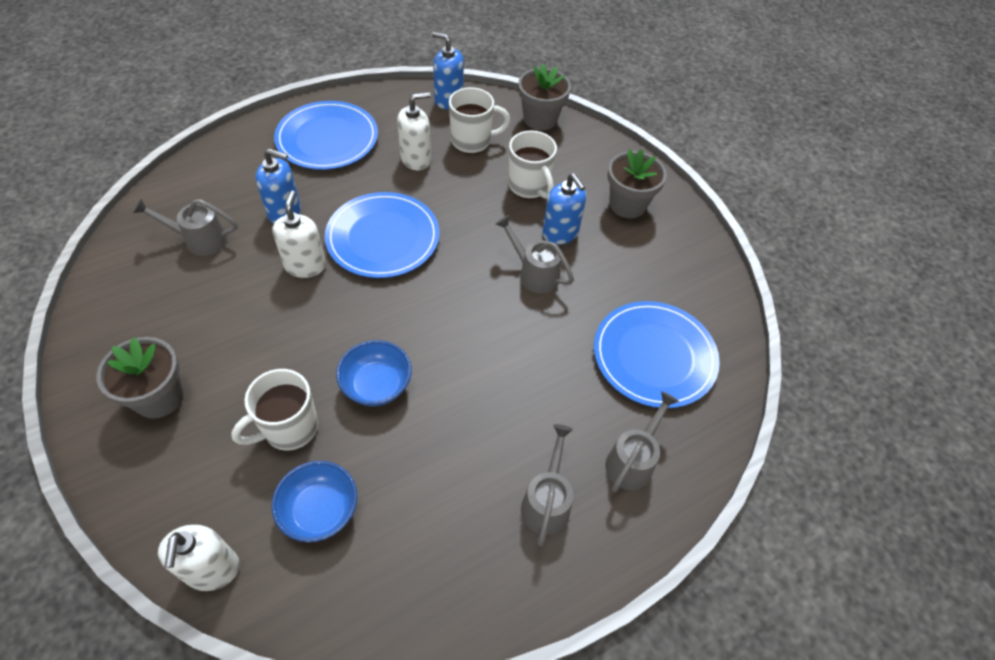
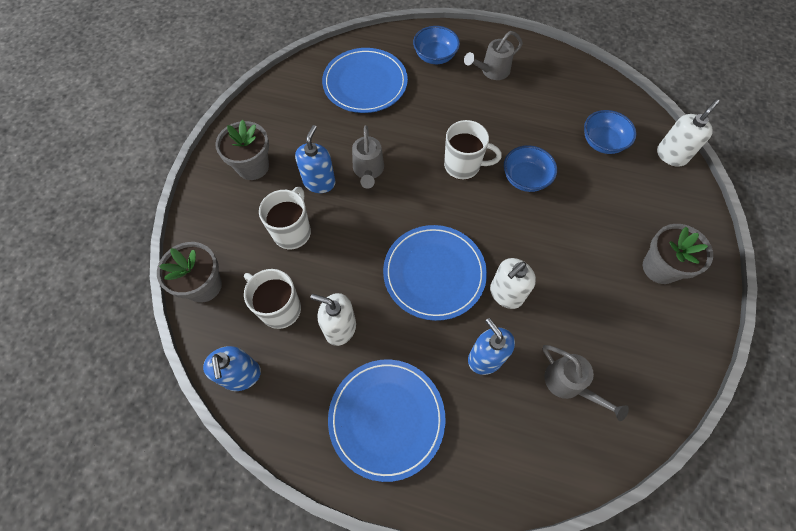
camera: 130 degrees left, 10 degrees up
white mug [231,369,318,451] -> white mug moved to [444,120,502,180]
grey watering can [605,391,679,493] -> blue bowl [413,26,460,64]

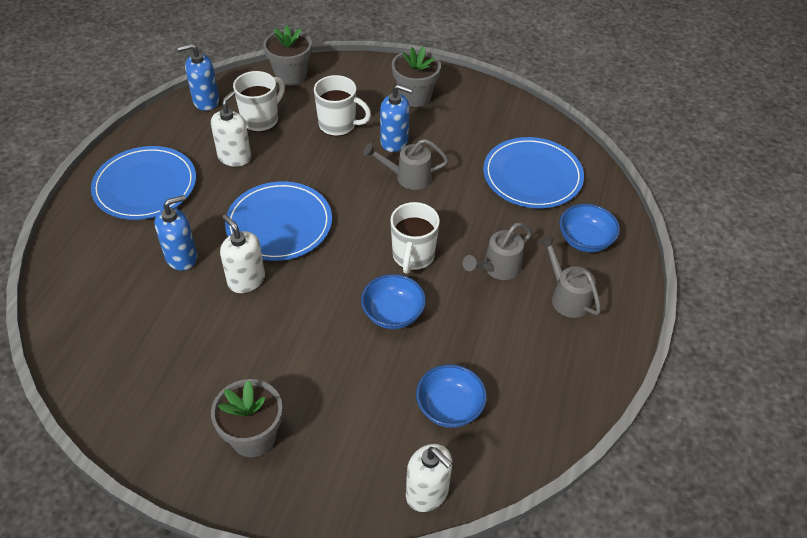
camera: 90 degrees right, 15 degrees down
grey watering can [542,345,629,421] -> grey watering can moved to [462,223,532,280]

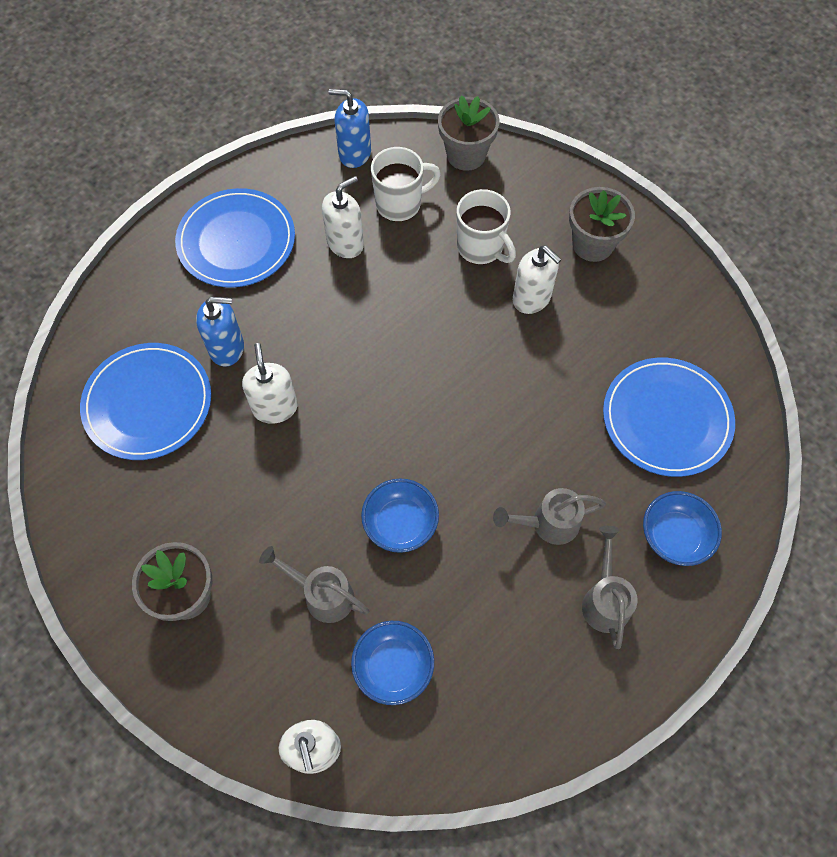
camera: 30 degrees right, 15 degrees up
blue plate [225,181,332,261] -> blue plate moved to [80,343,211,460]
grey watering can [363,139,448,190] -> grey watering can moved to [259,546,369,623]
blue soap dispenser [380,84,413,152] -> white soap dispenser [513,246,562,314]
white mug [390,202,440,274] -> none

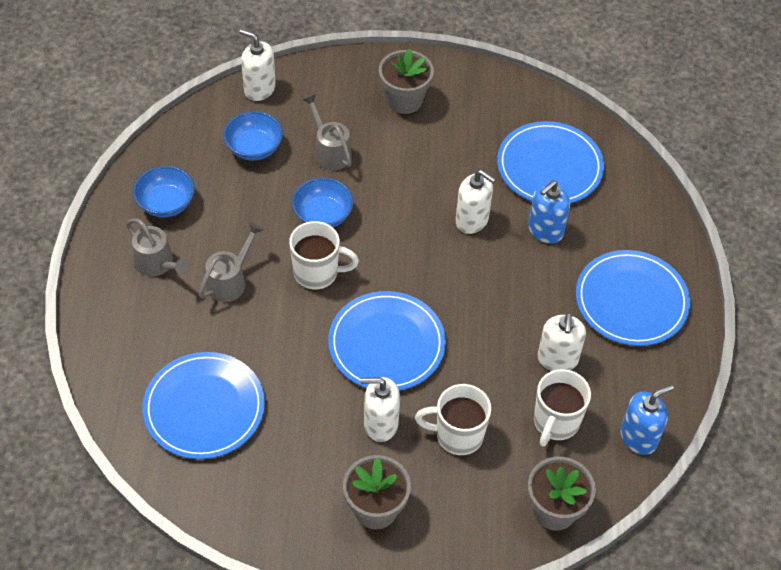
camera: 135 degrees right, 10 degrees down
grey watering can [259,546,369,623] -> grey watering can turned 105 degrees counterclockwise [302,94,352,170]
blue bowl [643,491,722,566] -> blue bowl moved to [133,166,195,217]
none -> white mug [289,221,359,290]
none -> blue plate [328,291,446,391]

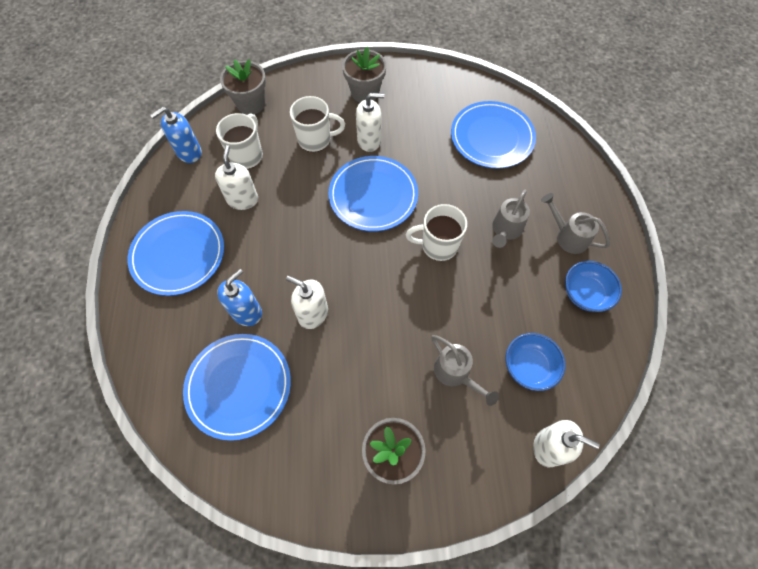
camera: 175 degrees right, 10 degrees up
blue bowl [292,178,354,228] -> none

